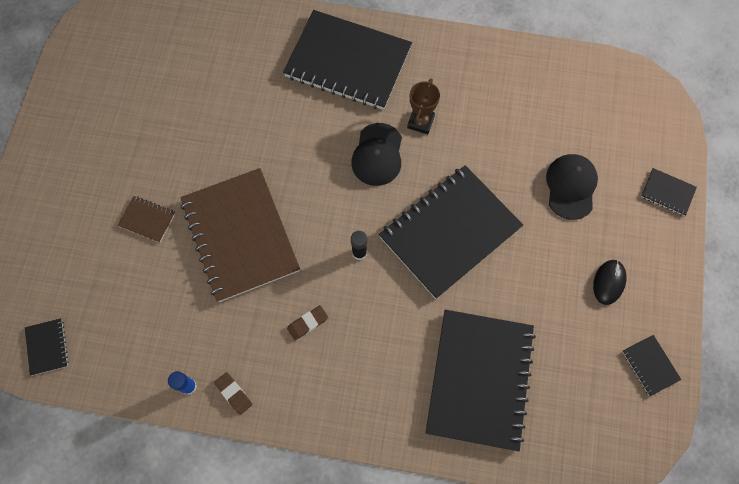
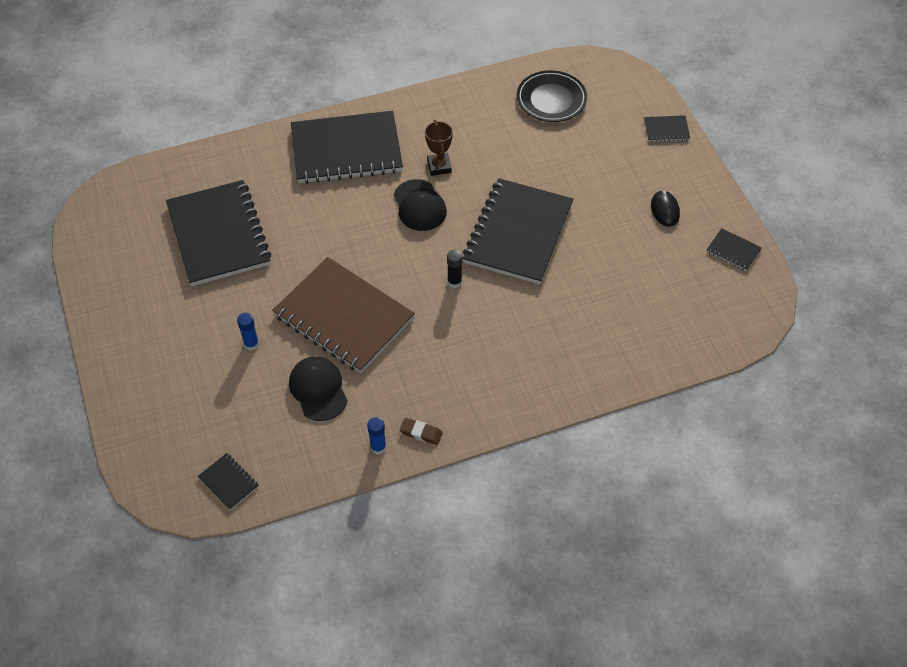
camera: 30 degrees left, 15 degrees down
brown notebook [117,196,176,243] -> blue glue stick [237,313,259,351]
brown eraser [287,305,328,340] -> none
black notebook [426,310,536,451] -> black notebook moved to [166,180,271,286]
black cap [546,154,598,220] -> black cap moved to [289,356,348,421]
none -> black plate [517,70,587,122]

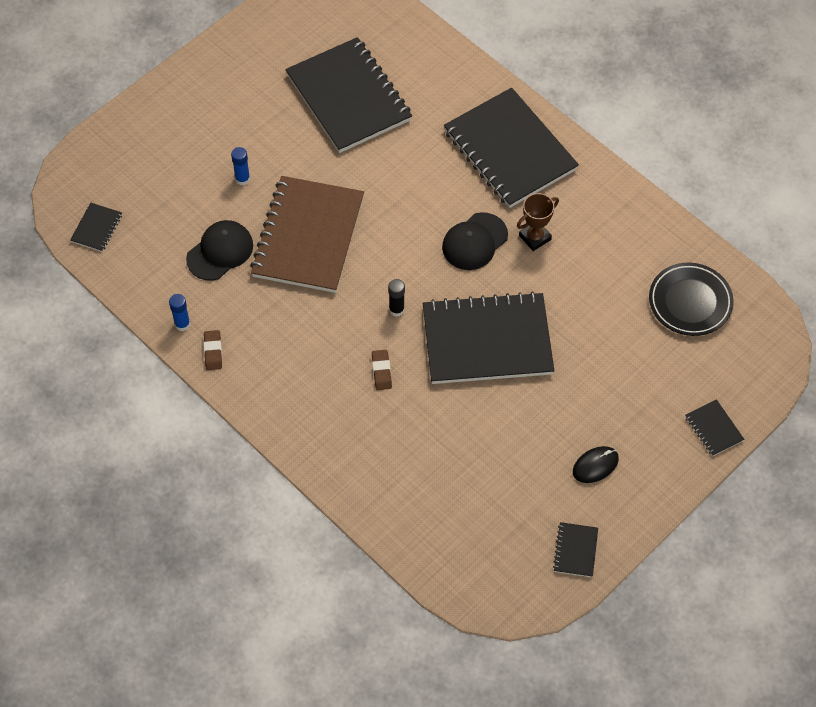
camera: 65 degrees right, 5 degrees up
black notebook [166,180,271,286] -> black notebook turned 75 degrees counterclockwise [286,37,412,153]
none -> brown eraser [372,350,392,390]

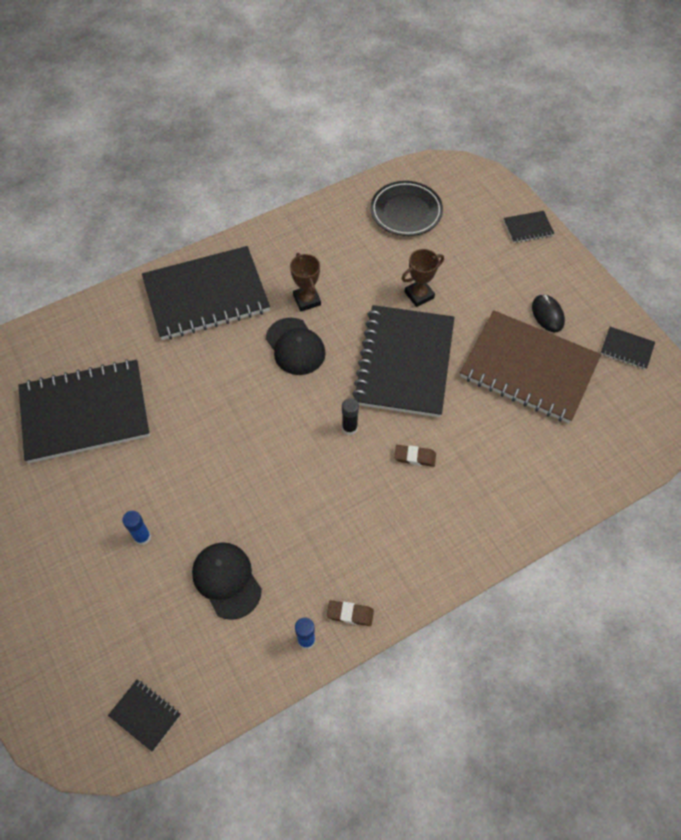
camera: 75 degrees left, 0 degrees up
brown notebook [250,176,364,293] -> brown notebook moved to [460,310,601,423]
none -> brown trophy [402,249,444,307]

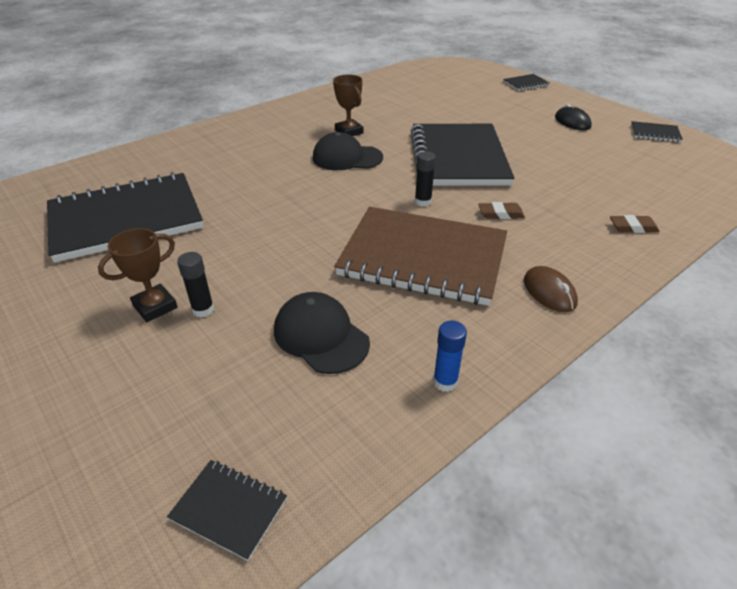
camera: 10 degrees left, 20 degrees down
blue glue stick [122,511,151,545] -> black glue stick [177,252,214,318]
black notebook [142,246,270,340] -> none
black cap [266,318,326,375] -> black cap turned 135 degrees clockwise [313,132,383,170]
brown eraser [327,600,374,626] -> brown eraser moved to [610,215,660,233]
black plate [370,181,443,236] -> none
brown trophy [402,249,444,307] -> brown trophy moved to [98,228,178,322]
brown notebook [460,310,601,423] -> brown notebook moved to [334,207,507,306]
none -> brown mouse [524,266,578,312]

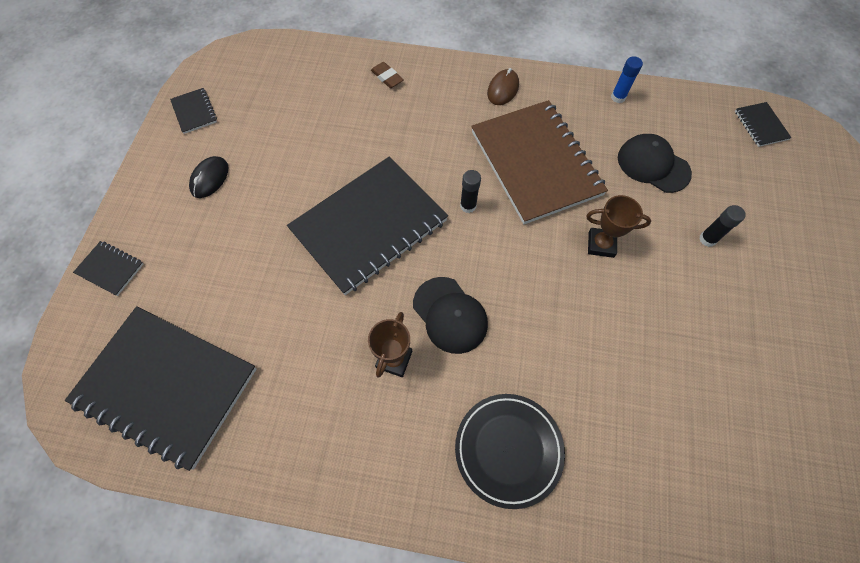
camera: 130 degrees left, 25 degrees up
black notebook [47,172,203,263] -> black notebook moved to [65,306,256,471]
brown trophy [98,228,178,322] -> brown trophy moved to [586,195,651,258]
black cap [274,292,370,374] -> black cap turned 120 degrees clockwise [618,134,692,193]
brown eraser [478,202,525,219] -> none
none -> black plate [455,394,565,509]

